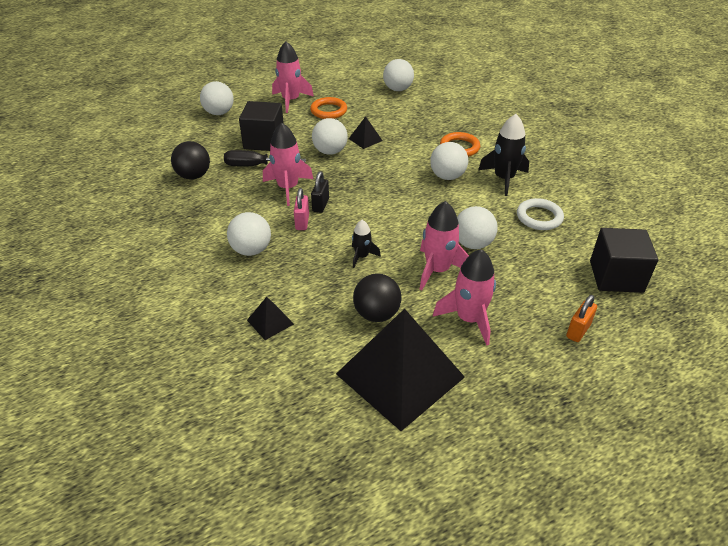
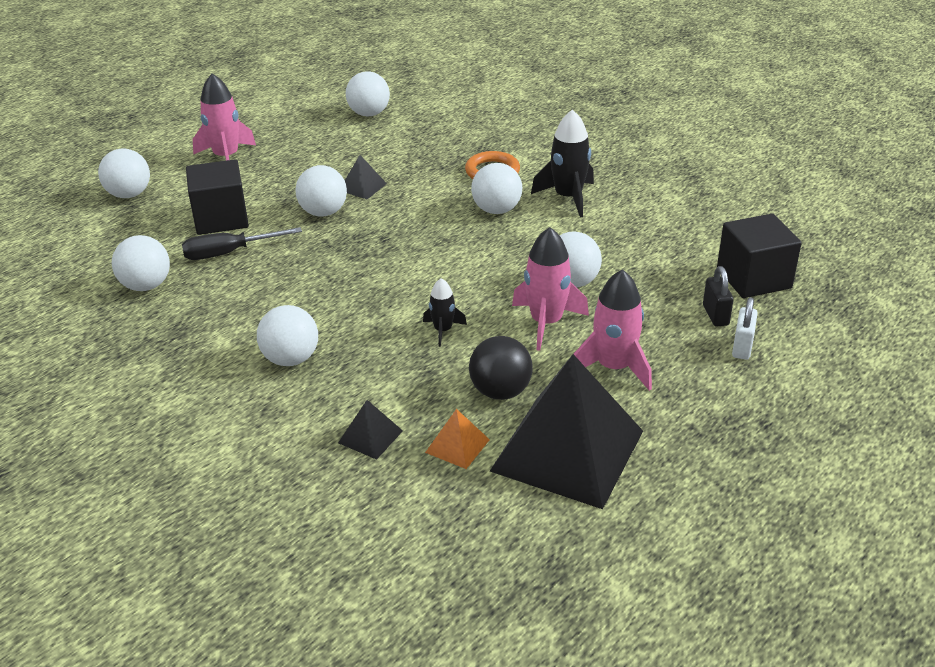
camera: 20 degrees left, 5 degrees down
black ball [171,141,210,179] -> white ball [112,235,170,291]
pink rocket [263,122,313,206] -> none
pink padlock [294,188,309,230] -> none
orange ring [310,97,347,119] -> none
black padlock [311,171,329,213] -> black padlock moved to [703,266,734,327]
white ring [517,198,564,230] -> none
orange padlock [566,295,597,342] -> white padlock [732,297,758,360]
none -> orange pyramid [425,409,490,469]

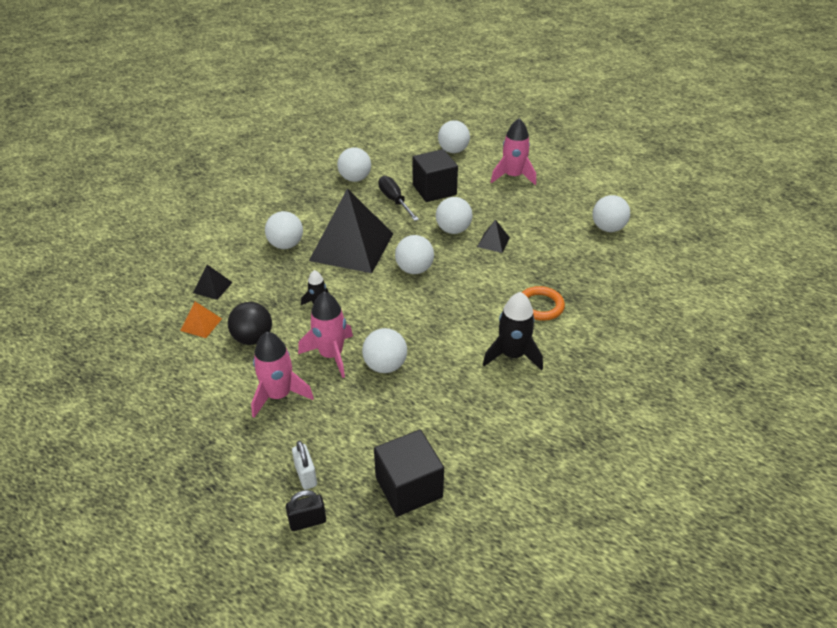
camera: 80 degrees right, 5 degrees up
white ball [471,163,522,214] -> white ball moved to [395,235,434,274]
black pyramid [490,354,643,509] -> black pyramid moved to [309,188,393,273]
black padlock [703,266,734,327] -> black padlock moved to [286,490,326,531]
white padlock [732,297,758,360] -> white padlock turned 60 degrees clockwise [292,441,317,490]

